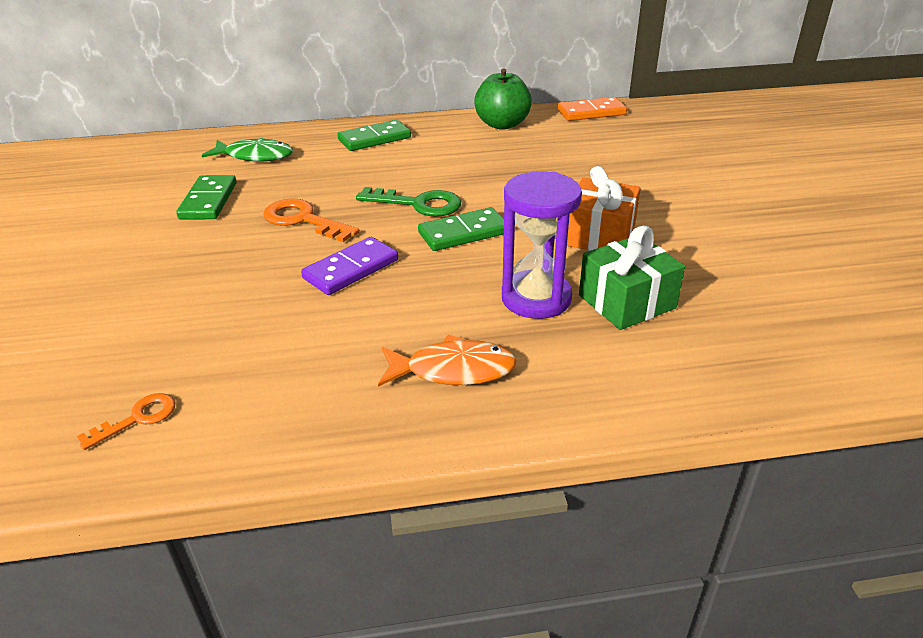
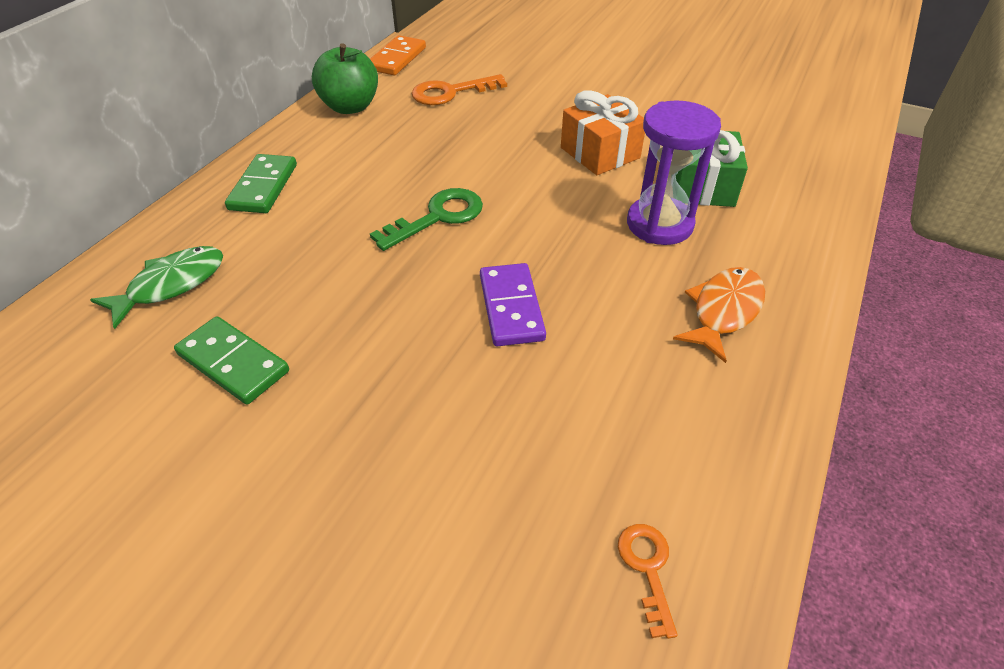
camera: 55 degrees left, 10 degrees up
orange key [263,198,360,242] -> orange key moved to [411,74,507,105]
green domino [418,207,504,251] -> none

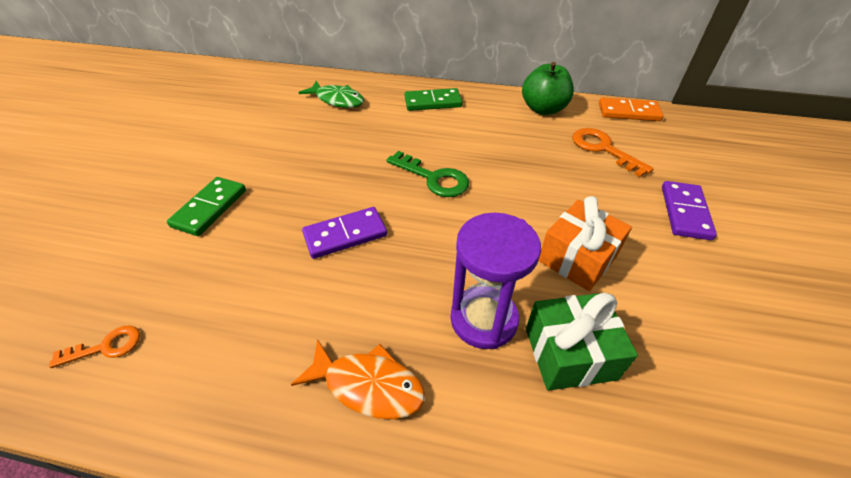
camera: 75 degrees right, 0 degrees up
green domino [174,316,289,404] -> green domino moved to [167,177,246,236]
none -> purple domino [662,181,717,240]

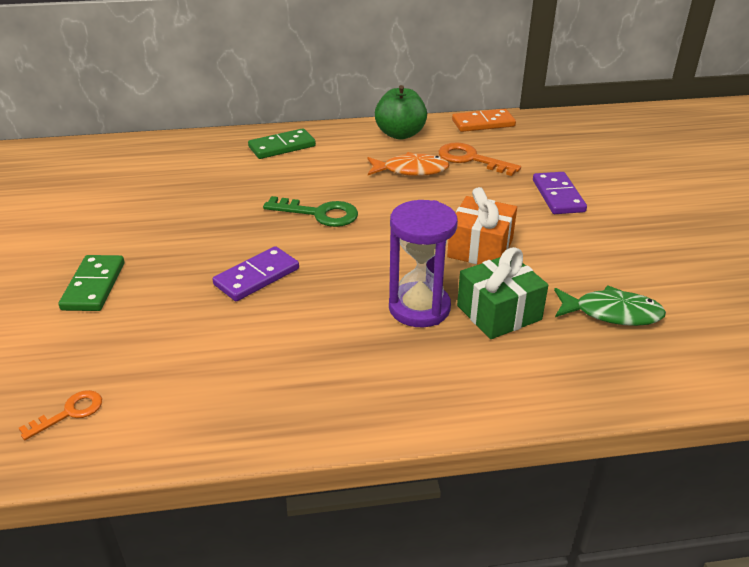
camera: 20 degrees left, 10 degrees down
orange fish [291,339,425,419] -> orange fish moved to [368,152,450,176]
green fish [298,81,364,108] -> green fish moved to [554,285,666,326]

